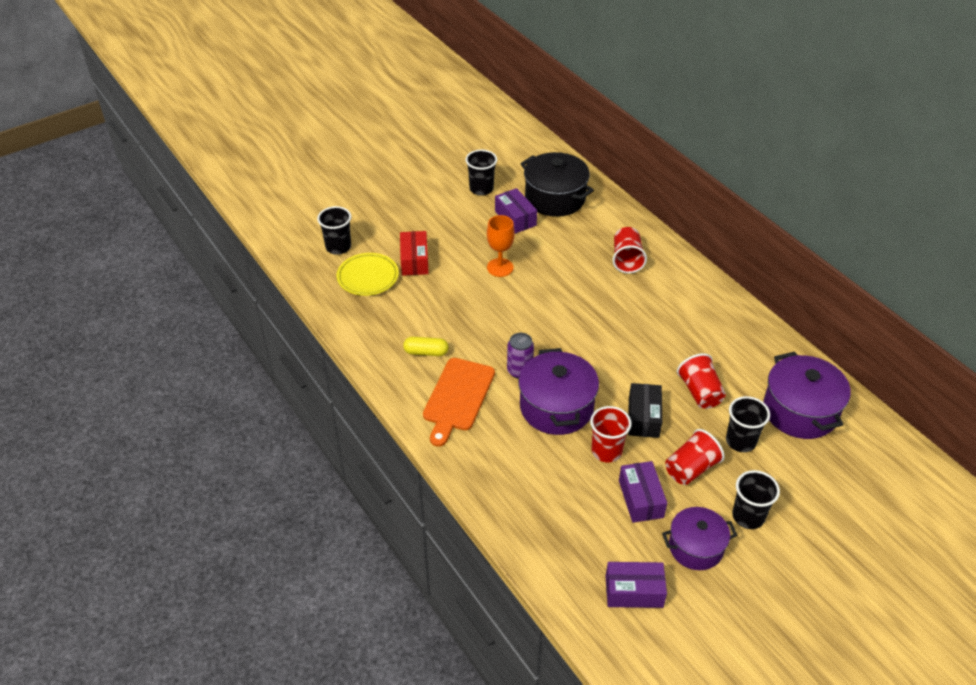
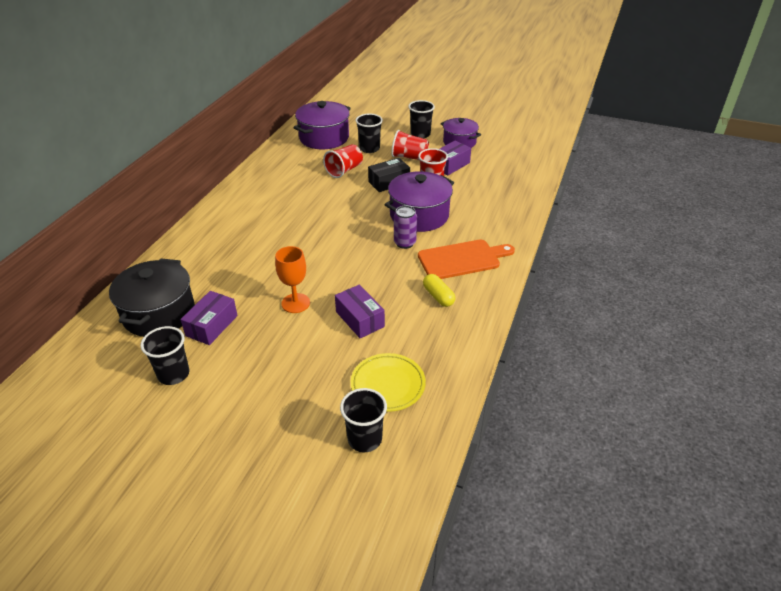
camera: 125 degrees left, 5 degrees down
red box [400,231,429,276] -> none
purple box [605,562,667,608] -> purple box moved to [335,285,385,338]
red cup [612,227,647,273] -> none

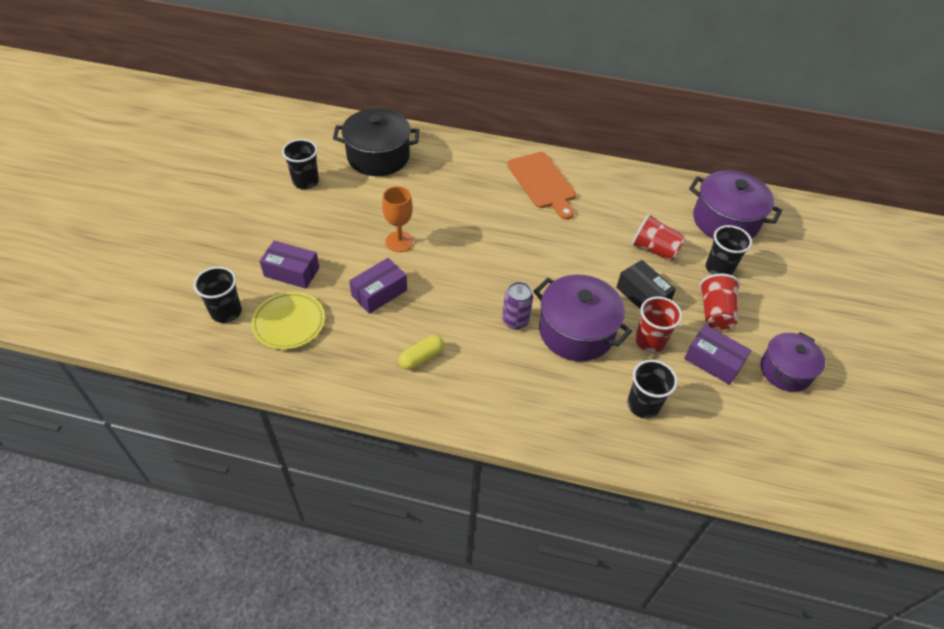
camera: 80 degrees right, 10 degrees up
purple box [180,291,238,345] -> purple box moved to [260,241,319,289]
black cup [408,100,435,138] -> black cup moved to [627,360,678,419]
orange cutting board [418,240,515,279] -> orange cutting board moved to [507,152,576,220]

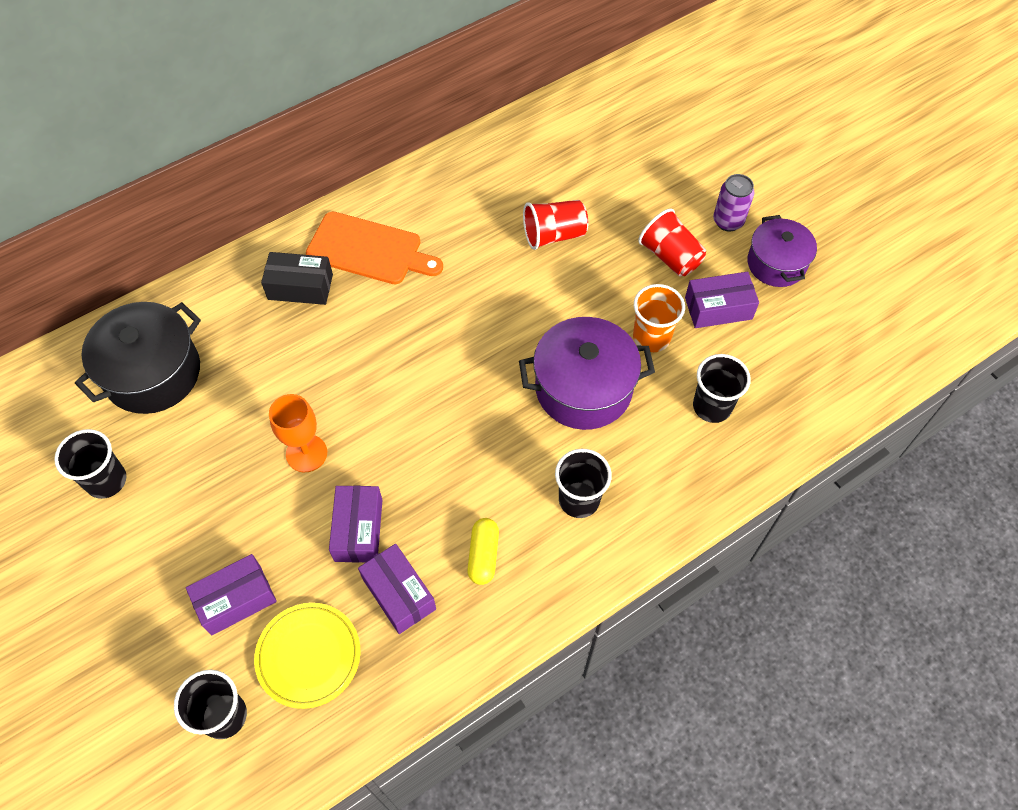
camera: 45 degrees left, 10 degrees up
purple can [502,282,533,330] -> purple can moved to [713,174,754,231]
black box [616,260,676,309] -> black box moved to [261,252,333,305]
red cup [635,296,682,353] -> orange cup [633,284,685,352]
purple pot [689,170,782,239] -> none
black cup [706,225,752,275] -> black cup moved to [555,449,612,518]
none -> purple box [358,544,436,634]

